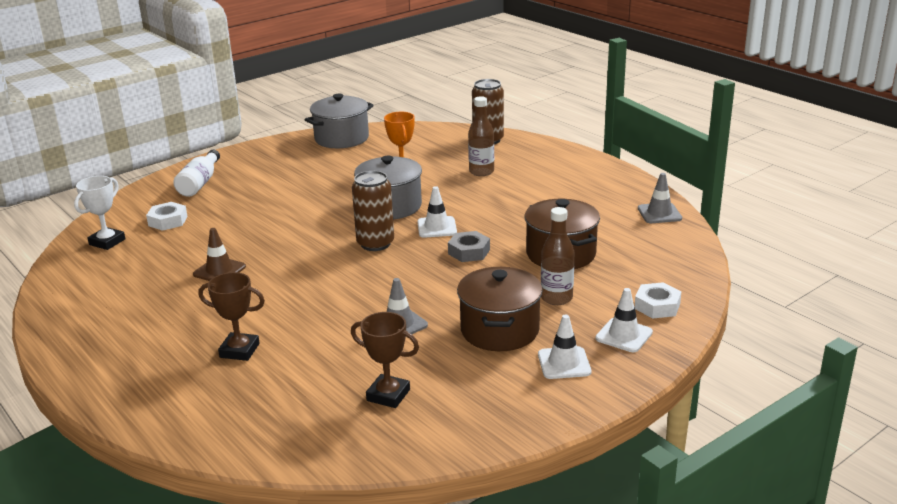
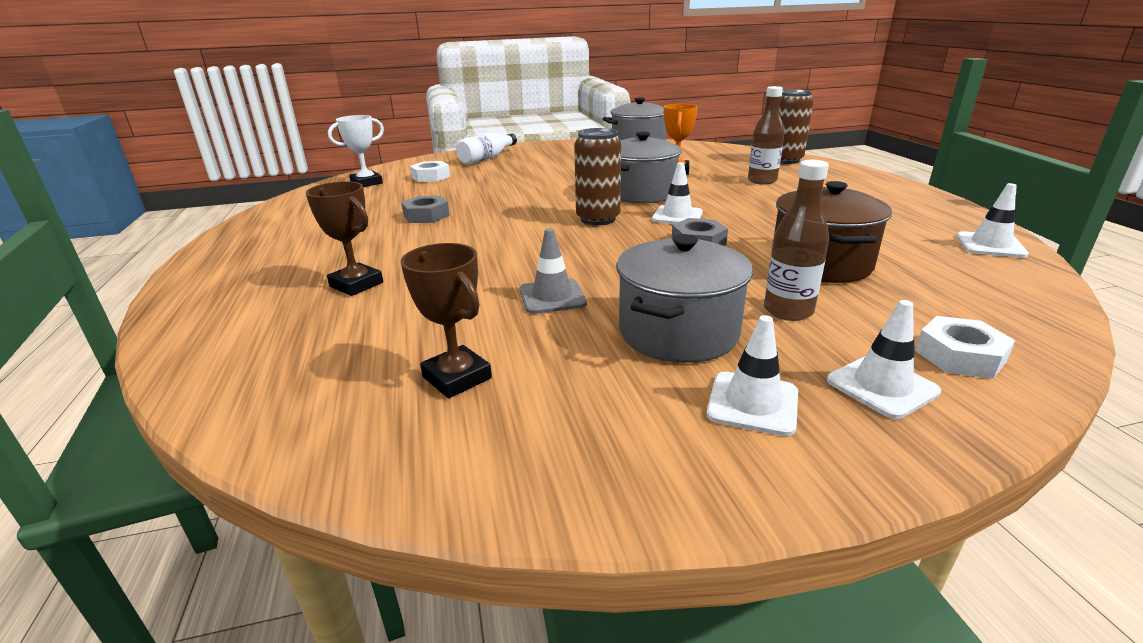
camera: 25 degrees right, 0 degrees up
brown traffic cone [193,228,246,281] -> grey nut [401,196,450,223]
brown pot [457,267,543,351] -> grey pot [616,234,753,363]
grey traffic cone [638,173,682,223] -> white traffic cone [956,183,1029,258]

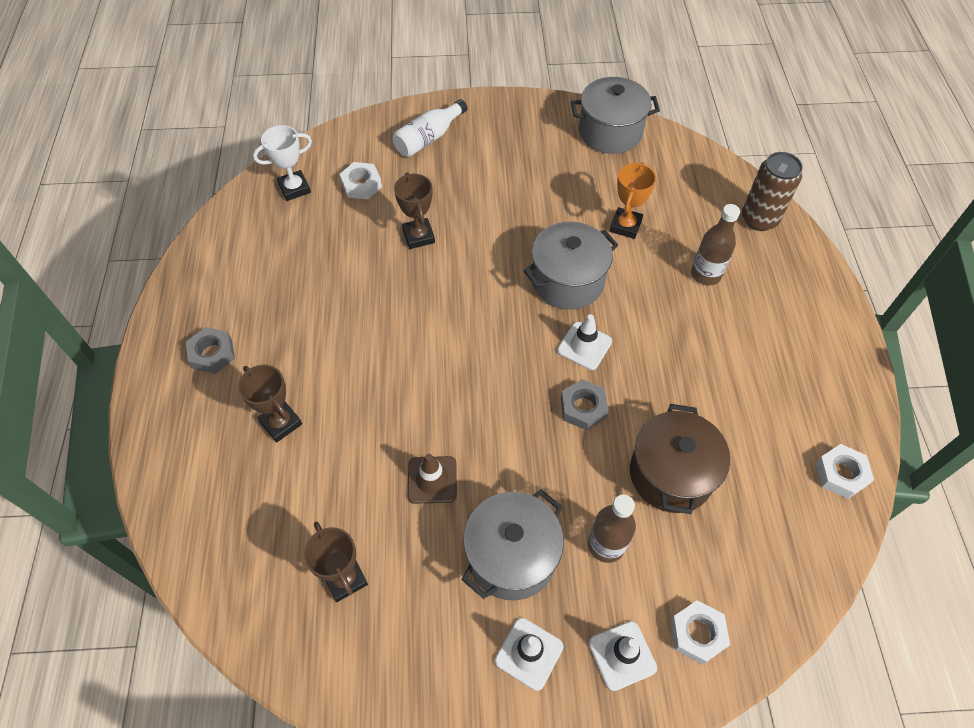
camera: 10 degrees right, 30 degrees up
grey nut [401,196,450,223] -> grey nut moved to [186,327,235,374]
grey traffic cone [520,228,587,314] -> brown traffic cone [408,454,457,504]
brown can [574,128,621,225] -> none
white traffic cone [956,183,1029,258] -> white nut [816,444,874,499]
none -> brown trophy [394,172,435,249]

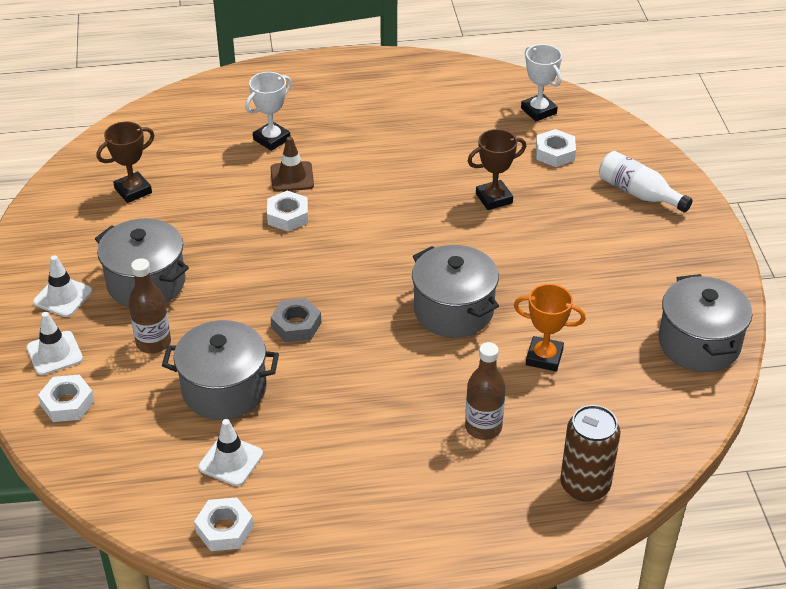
camera: 85 degrees right, 15 degrees down
grey nut [186,327,235,374] -> none
brown trophy [238,365,302,442] -> white trophy [245,72,291,151]
brown traffic cone [408,454,457,504] -> brown traffic cone moved to [271,137,314,192]
white traffic cone [557,314,612,370] -> white traffic cone moved to [198,419,263,486]
brown pot [630,404,730,514] -> grey pot [162,320,279,420]
none -> white nut [267,191,308,232]

